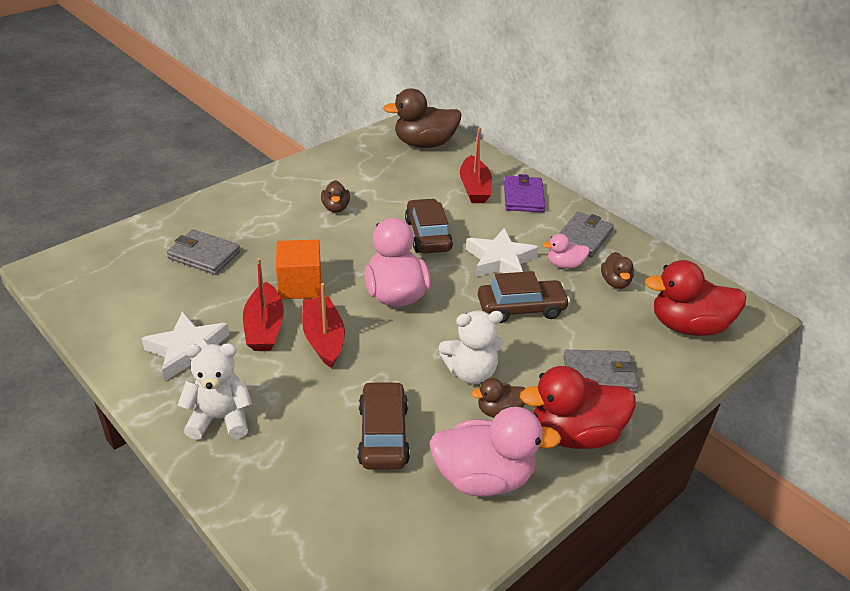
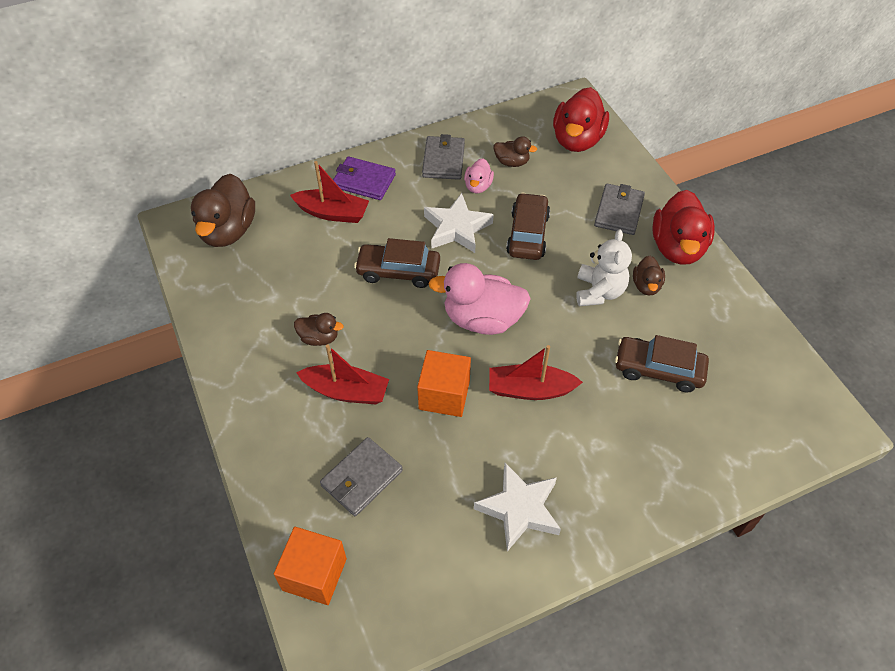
camera: 70 degrees left, 15 degrees up
white teddy bear [178,343,252,440] -> none
red boat [243,258,284,351] -> red boat moved to [296,345,389,404]
pink duck [429,407,561,497] -> none
grey wallet [559,212,614,257] -> grey wallet turned 45 degrees clockwise [422,134,465,180]
none -> orange cube [274,527,347,605]

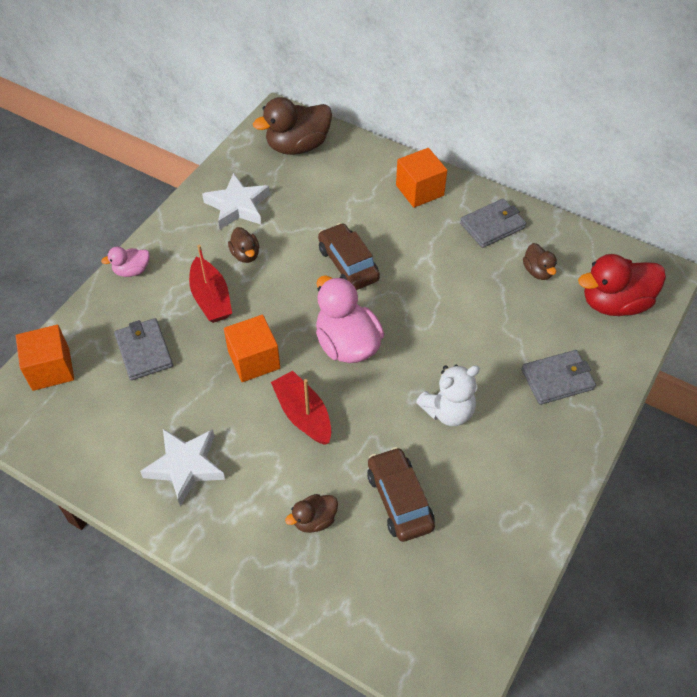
camera: 55 degrees right, 0 degrees up
red boat [290,161,369,223] -> none
grey wallet [320,437,403,516] -> grey wallet turned 60 degrees clockwise [114,318,173,380]
purple wallet [333,156,396,200] -> orange cube [396,148,447,208]
white star [424,193,494,253] -> white star moved to [202,173,270,229]
pink duck [464,158,494,193] -> pink duck moved to [101,247,150,277]
brown car [506,193,550,260] -> none
brown duck [633,256,665,295] -> brown duck moved to [285,494,338,533]
red duck [652,190,715,265] -> none

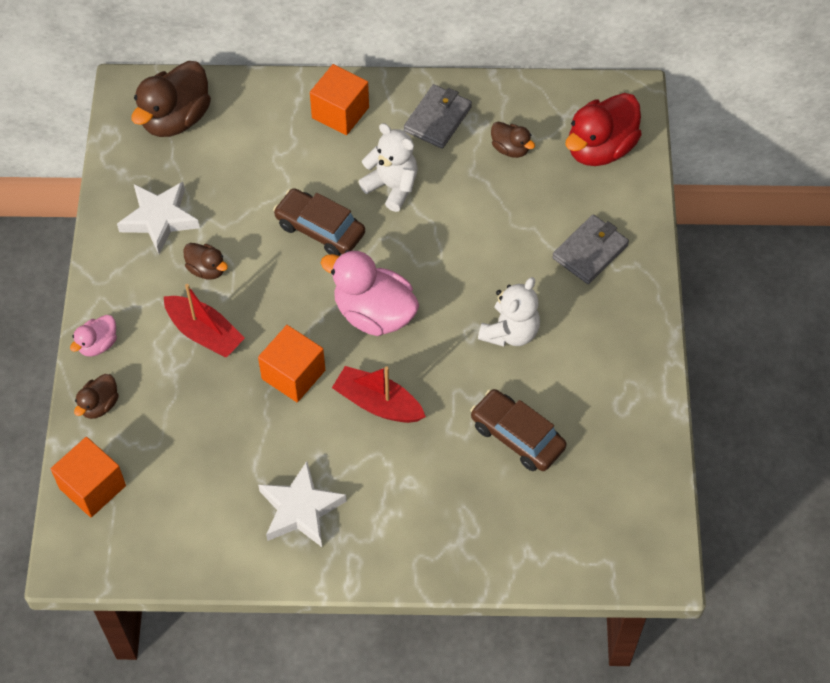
camera: 30 degrees left, 5 degrees up
grey wallet [114,318,173,380] -> none
brown duck [285,494,338,533] -> brown duck moved to [74,374,119,419]
none -> white teddy bear [359,123,418,212]

